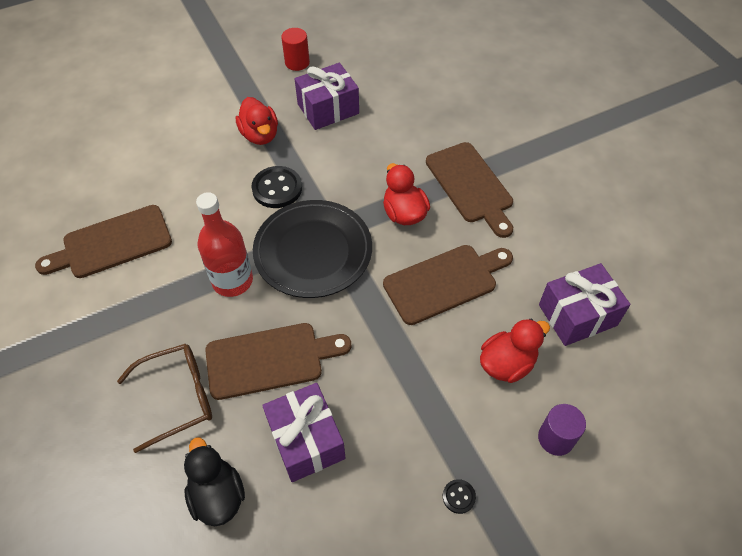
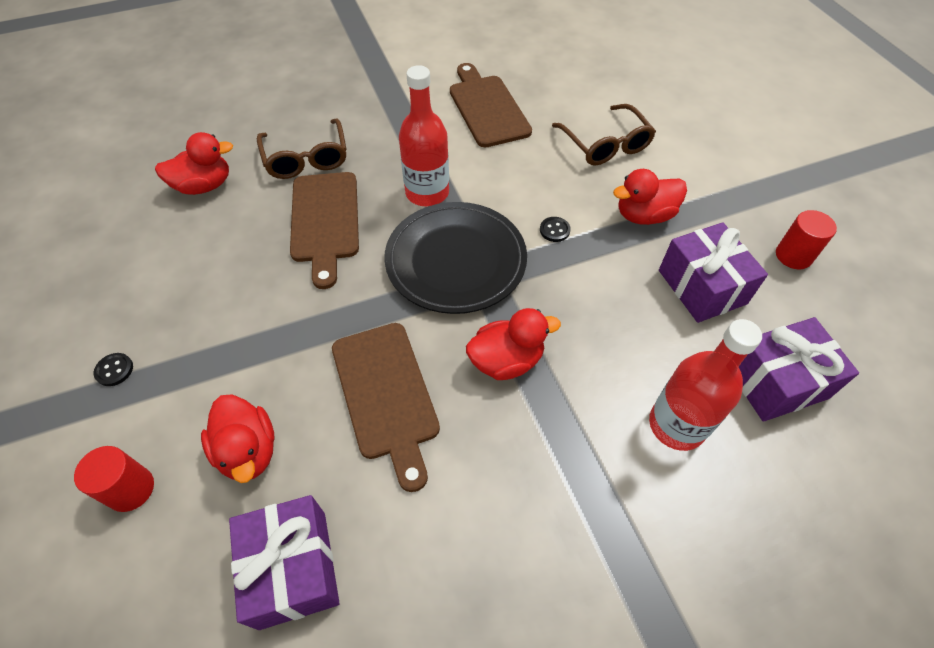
camera: 95 degrees right, 0 degrees up
black duck [184,437,245,526] -> red duck [155,132,233,195]
black button [251,166,302,208] -> black button [540,217,571,242], size x0.50
purple gift [262,383,346,482] -> purple gift moved to [739,317,859,422]
brown cutting board [426,142,513,238] -> none
purple cylinder [538,404,586,456] -> red cylinder [74,446,154,512]
none -> brown glasses [552,104,656,166]
none -> red bottle [649,319,762,451]

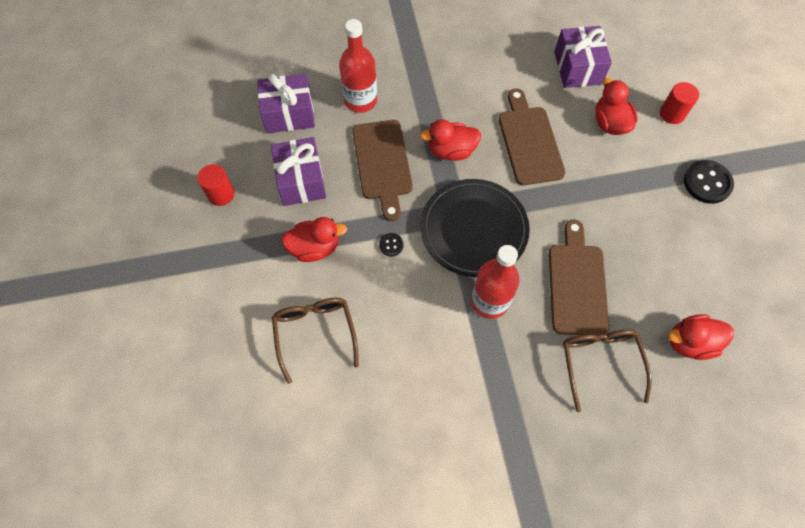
camera: 170 degrees left, 10 degrees up
black button [94,353,133,386] -> black button [684,160,734,204], size x2.00
brown cutting board [450,63,532,147] -> brown cutting board moved to [352,120,413,221]

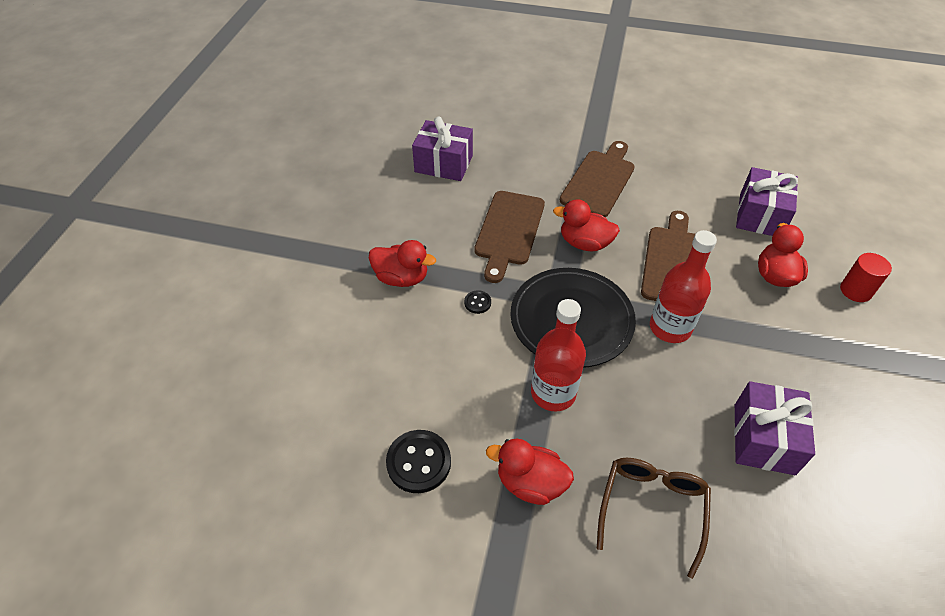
camera: 25 degrees right, 15 degrees down
red cylinder [197,164,235,206] -> none
purple gift [271,137,326,206] -> purple gift moved to [734,381,815,475]
brown glasses [272,298,359,384] -> none
red bottle [339,19,377,113] -> red bottle moved to [650,230,717,343]
brown cutting board [549,220,609,335] -> brown cutting board moved to [560,141,635,217]
red duck [668,314,734,360] -> red duck moved to [486,439,574,505]
black button [684,160,734,204] -> black button moved to [386,430,451,493]

